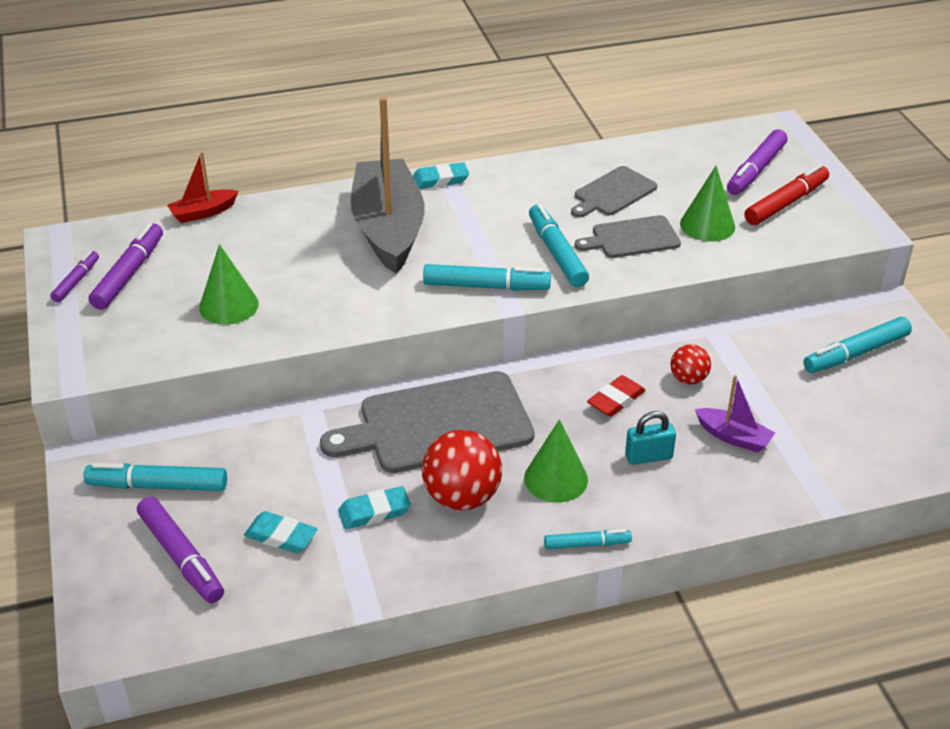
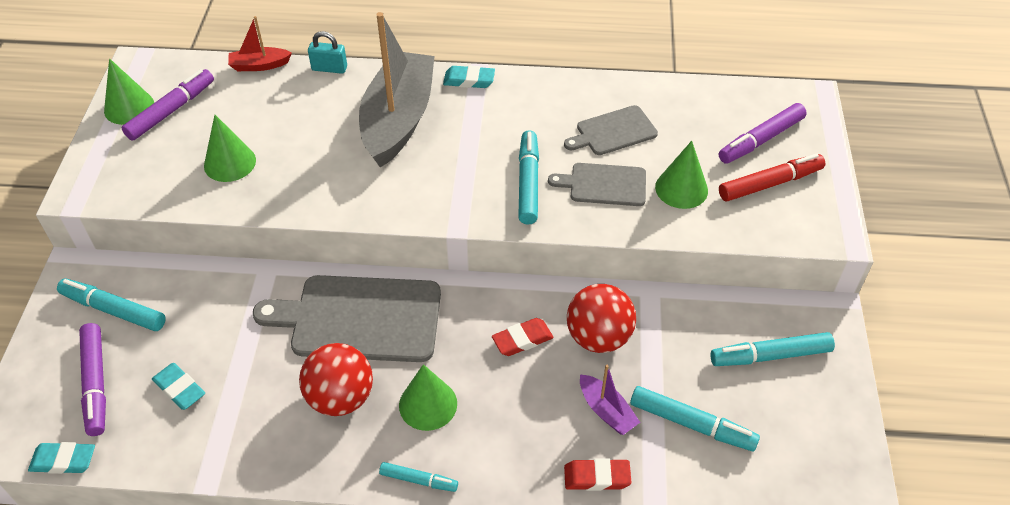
camera: 20 degrees right, 10 degrees up
purple marker [50,251,99,302] -> green cone [104,58,154,125]
turquoise eraser [338,486,411,529] -> turquoise eraser moved to [28,442,95,474]
turquoise marker [423,264,551,291] -> turquoise marker moved to [630,386,760,451]
turquoise padlock [625,411,676,465] -> turquoise padlock moved to [308,31,347,74]
red ball [670,344,711,385] -> red ball [567,284,636,353], size x1.80
none -> red eraser [564,458,631,491]

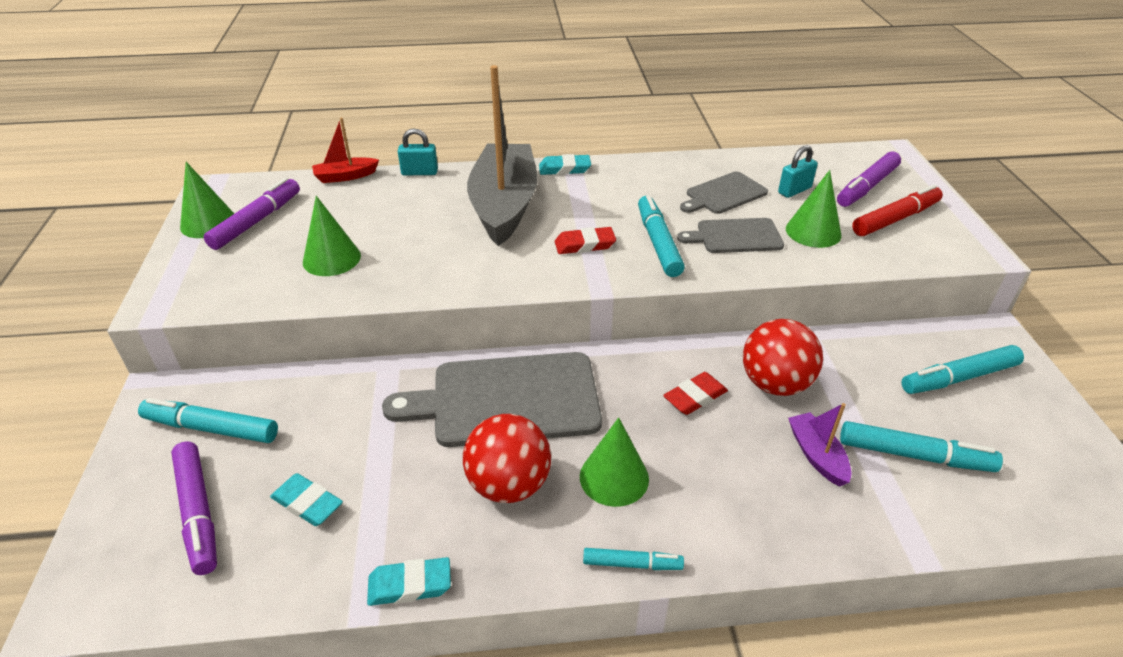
camera: 10 degrees left, 10 degrees down
turquoise eraser [28,442,95,474] -> turquoise eraser moved to [367,557,451,606]
red eraser [564,458,631,491] -> red eraser moved to [555,227,616,254]
purple boat [580,365,640,435] -> purple boat turned 150 degrees counterclockwise [788,403,852,487]
none -> turquoise padlock [778,145,818,198]

